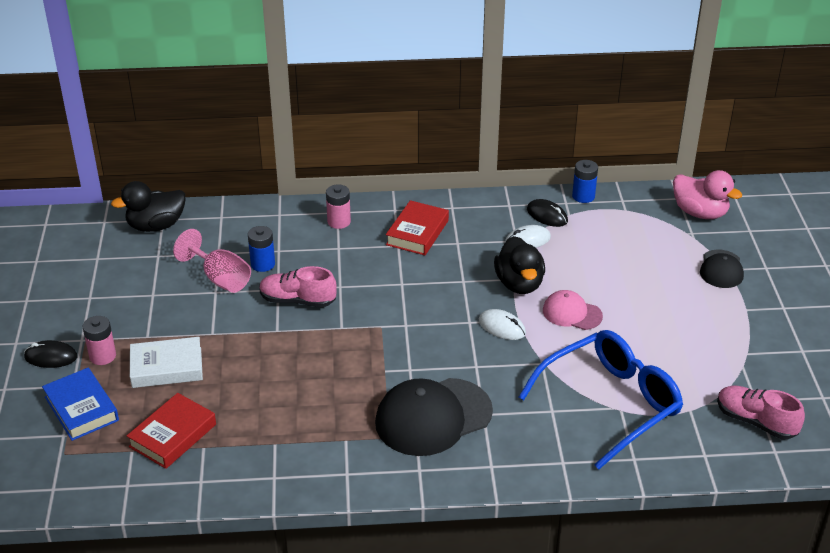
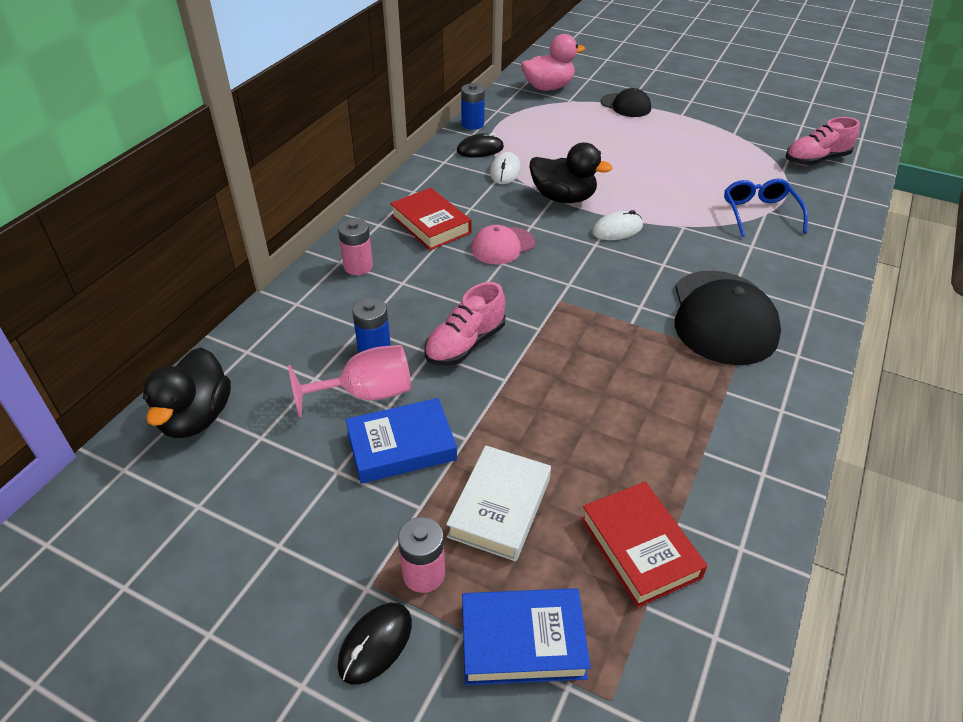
camera: 60 degrees left, 5 degrees up
blue glasses [519,330,683,469] -> blue glasses [724,178,808,237], size x0.57
pink cap [543,290,603,330] -> pink cap moved to [471,225,535,264]
none -> blue book [345,398,457,484]

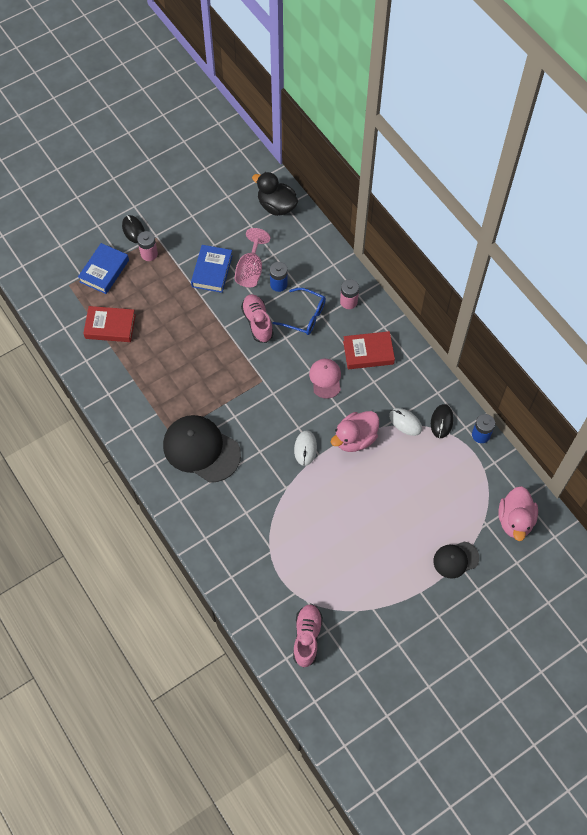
camera: 120 degrees right, 20 degrees up
white book [446,445,551,561] -> none
black duck [530,142,613,203] -> pink duck [331,411,379,452]
blue glasses [724,178,808,237] -> blue glasses moved to [272,288,326,335]

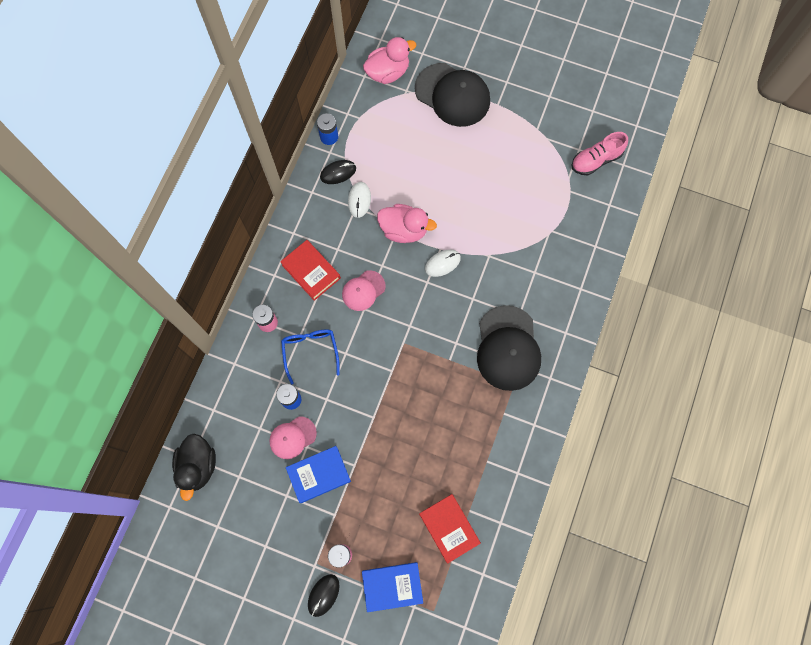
camera: 125 degrees left, 10 degrees up
pink goblet [235,228,270,287] -> pink cap [269,416,317,459]
pink shoe [241,294,274,343] -> none
black cap [433,541,479,578] -> black cap [415,63,490,127], size x1.83

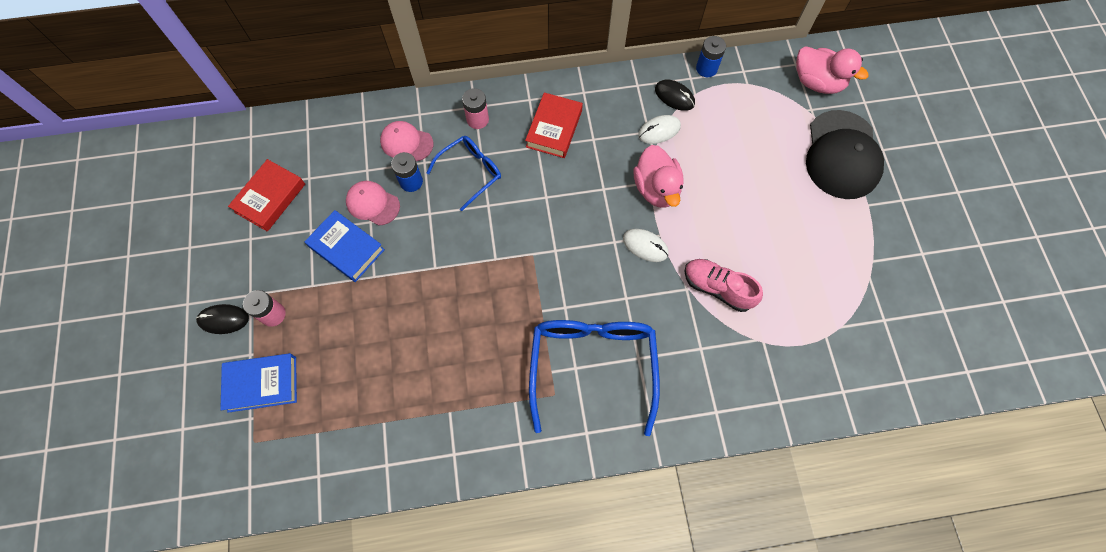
camera: 60 degrees right, 5 degrees down
black duck [172,434,216,501] -> none
pink cap [342,270,385,311] -> pink cap moved to [380,121,433,161]
blue book [362,562,423,612] -> blue book turned 60 degrees counterclockwise [220,353,297,413]
red book [419,494,481,563] -> red book moved to [228,159,305,232]
black cap [477,305,541,391] -> blue glasses [529,320,660,436]
pink shoe [571,132,628,175] -> pink shoe moved to [685,259,763,312]

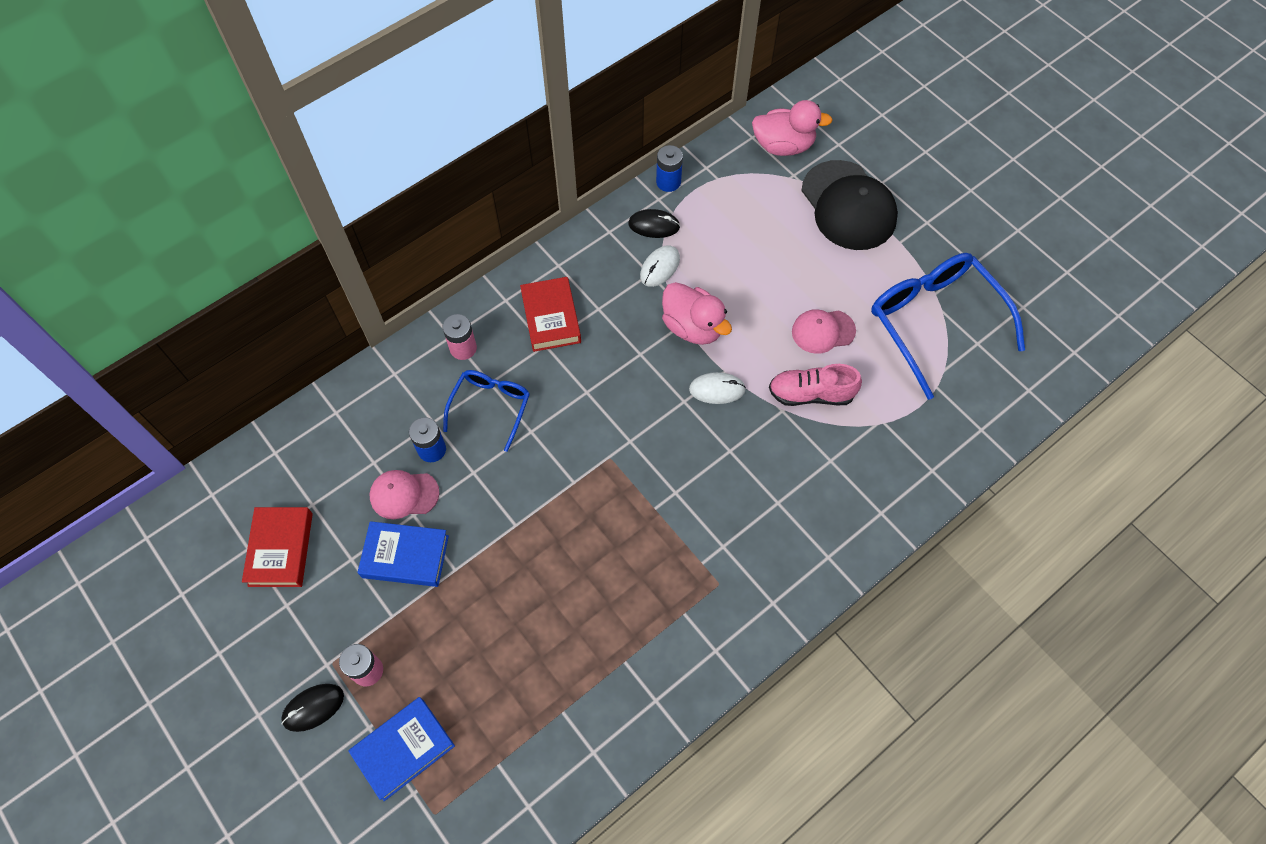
camera: 30 degrees left, 5 degrees down
pink cap [380,121,433,161] -> pink cap moved to [792,309,856,354]
blue glasses [529,320,660,436] -> blue glasses moved to [871,253,1025,400]

